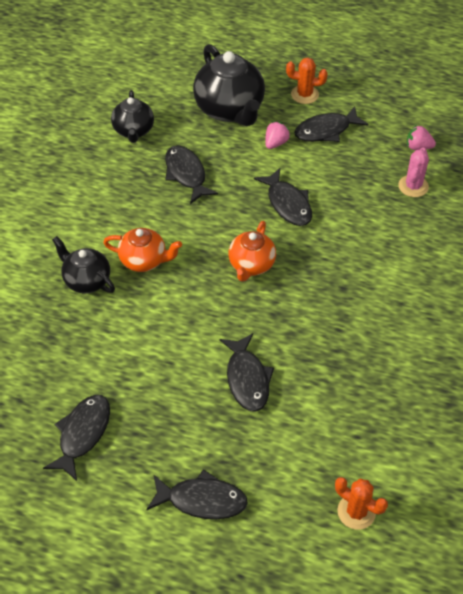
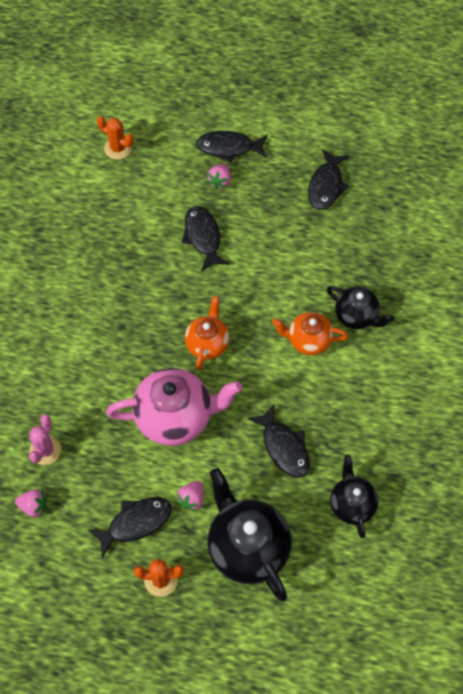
camera: 175 degrees right, 10 degrees up
black fish [254,168,312,226] -> pink teapot [106,368,242,446]
none -> pink strawberry [207,164,231,189]

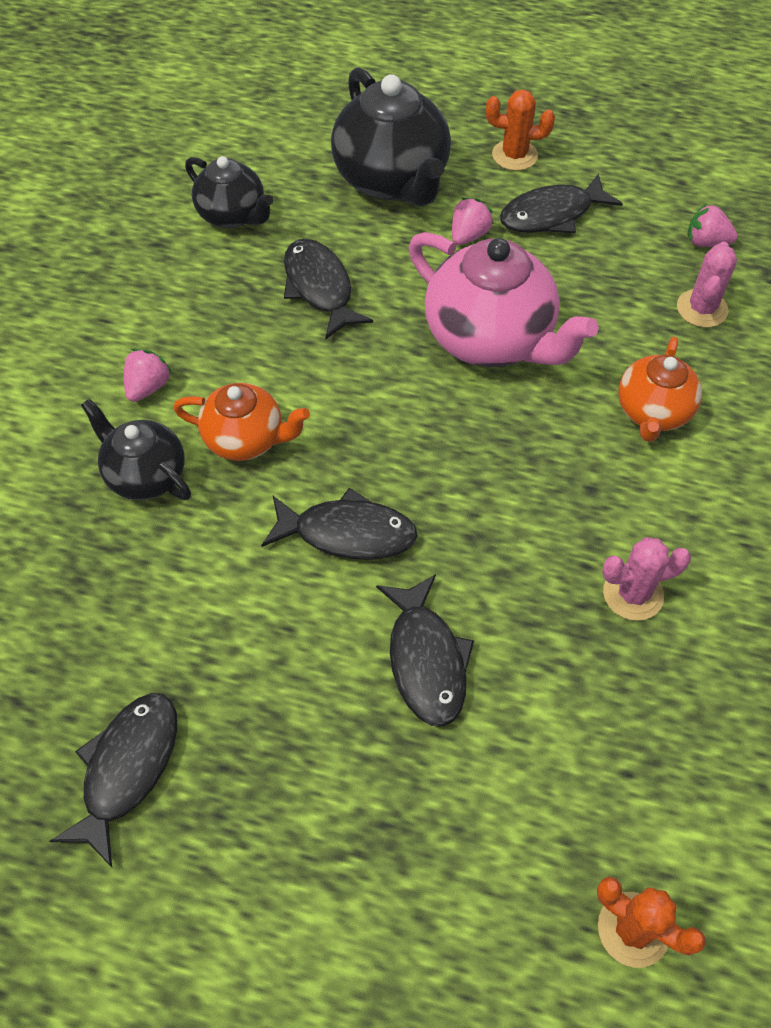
camera: 175 degrees left, 5 degrees down
pink teapot [106,368,242,446] -> pink teapot turned 135 degrees counterclockwise [409,232,599,367]
orange teapot [185,296,230,370] -> orange teapot moved to [618,337,702,442]
black fish [196,131,268,164] -> black fish moved to [261,488,418,560]
pink strawberry [207,164,231,189] -> pink strawberry moved to [124,349,172,402]
black teapot [330,455,379,538] -> black teapot turned 45 degrees counterclockwise [185,156,273,228]
none -> pink cactus [602,537,691,621]

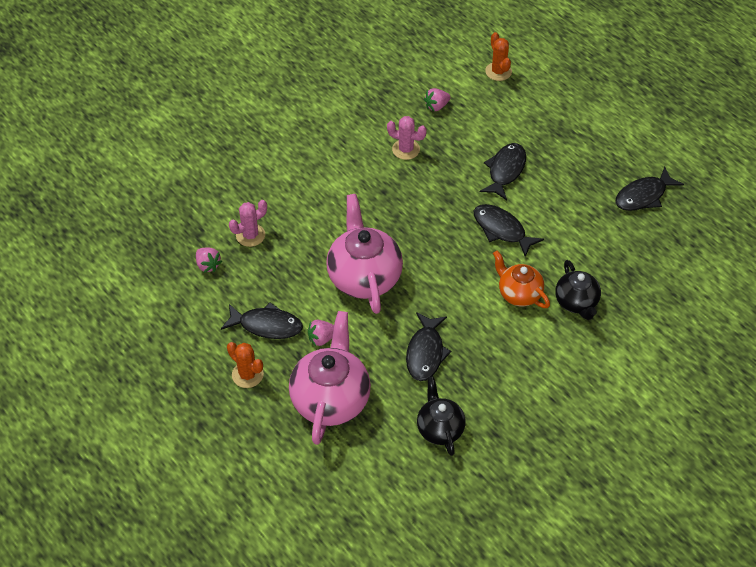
camera: 145 degrees left, 5 degrees down
pink strawberry [124,349,172,402] -> pink strawberry moved to [424,88,451,112]
black teapot [331,67,451,206] -> pink teapot [289,311,371,445]
orange teapot [618,337,702,442] -> none

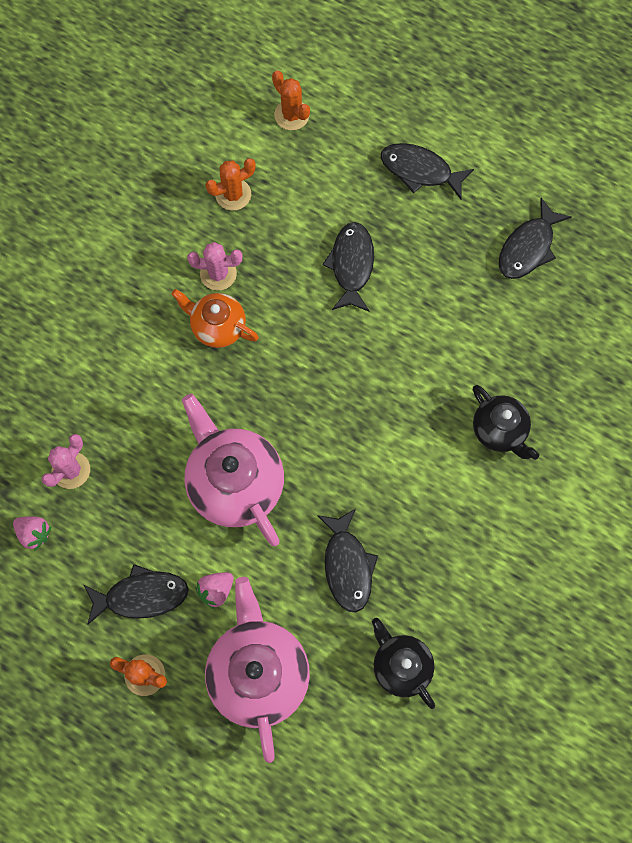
camera: 20 degrees left, 20 degrees up
pink strawberry [424,88,451,112] -> orange cactus [205,158,256,211]
black fish [474,204,544,257] -> black fish moved to [381,143,474,199]
orange teapot [493,251,550,308] -> orange teapot moved to [171,289,259,348]

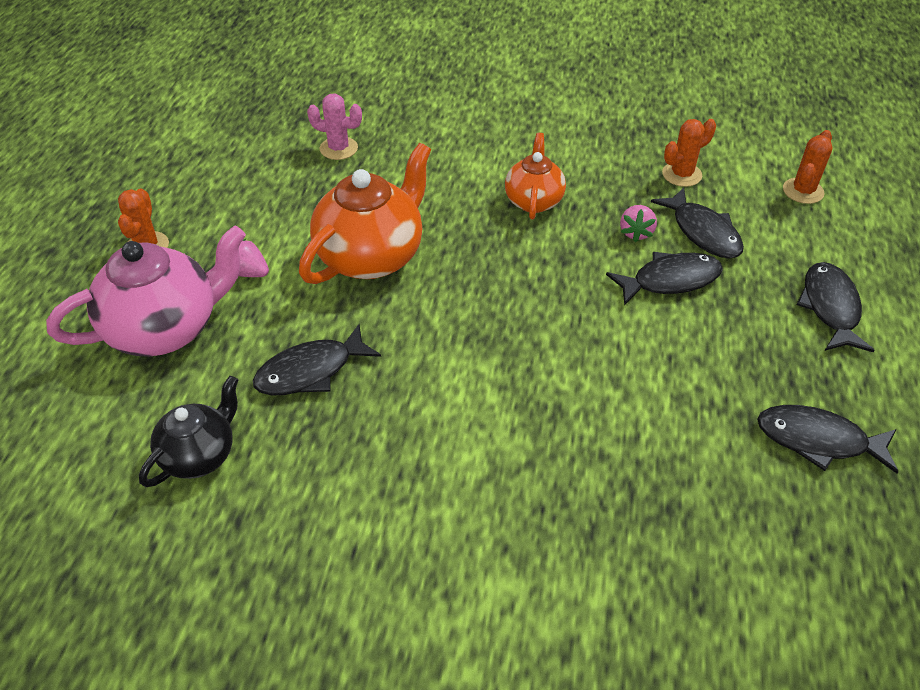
camera: 70 degrees right, 25 degrees down
pink strawberry [13,516,52,551] -> pink strawberry moved to [620,205,657,242]
black fish [84,564,189,625] -> black fish moved to [651,188,744,258]
pink teapot [182,394,284,546] -> orange teapot [299,143,431,284]
pink cactus [187,242,242,291] -> none
orange cactus [205,158,256,211] -> orange cactus turned 75 degrees counterclockwise [662,119,716,187]
black teapot [473,385,539,460] -> none

